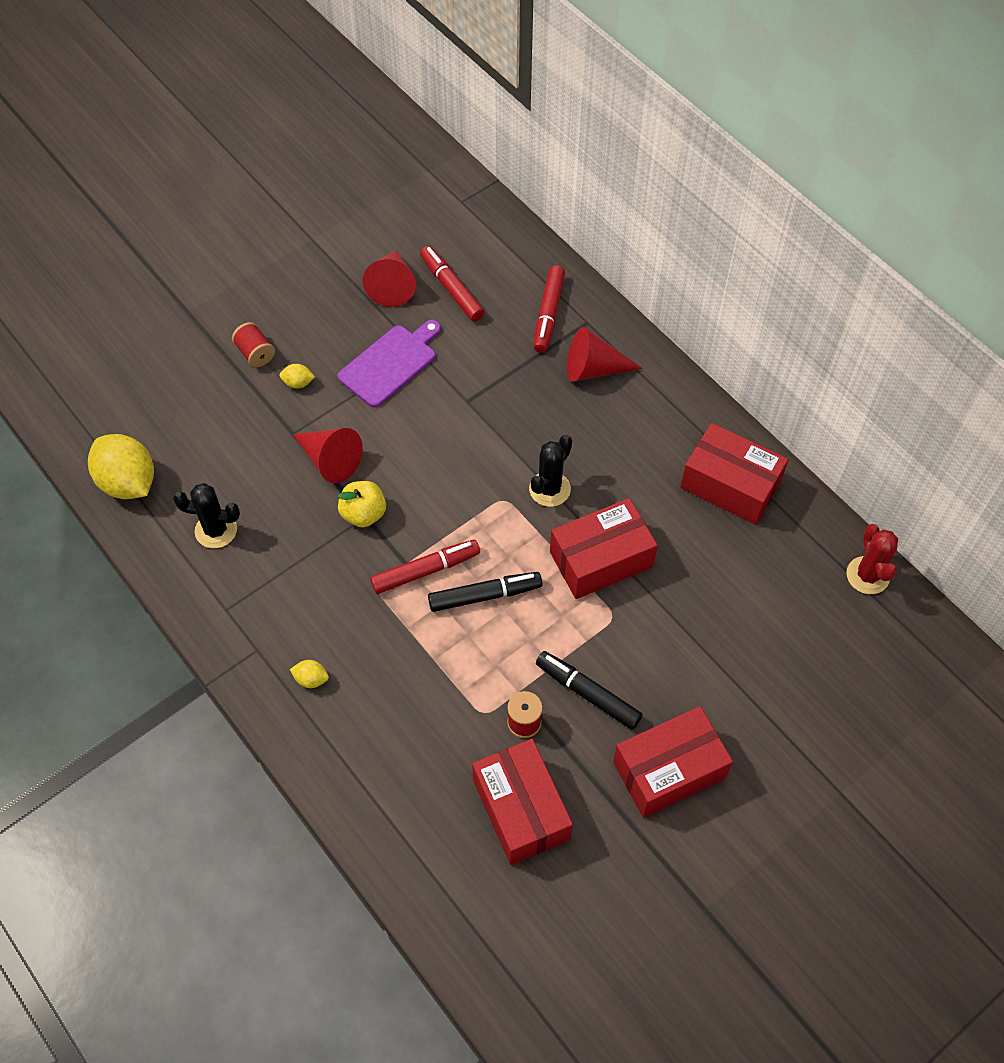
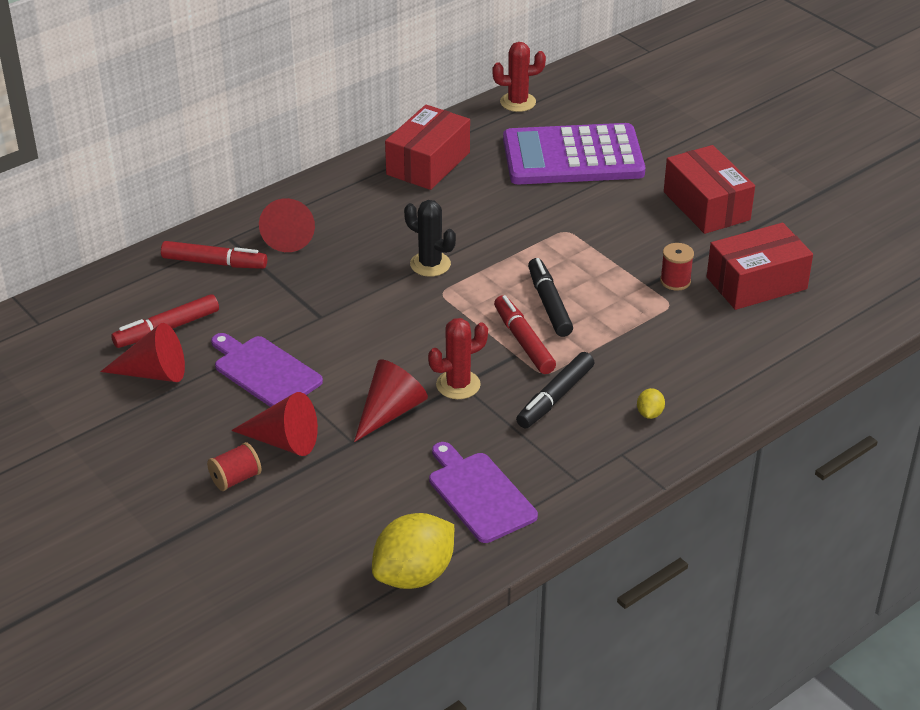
camera: 90 degrees left, 20 degrees down
black cactus [173,483,240,548] -> purple cutting board [429,442,538,543]
yellow lemon [280,364,315,389] -> red cone [231,392,318,456]
yellow apple [338,481,386,527] -> red cactus [428,318,488,399]
black marker [536,651,643,730] -> black marker moved to [516,352,594,428]
red box [550,498,658,599] -> none
none -> purple calculator [503,123,645,184]

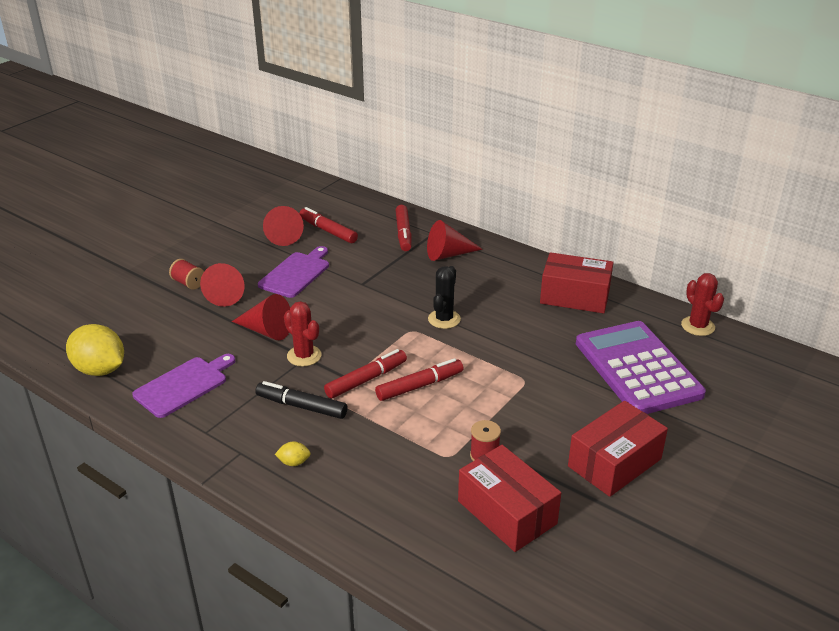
camera: 75 degrees right, 5 degrees down
black marker [528,258,573,337] -> red marker [375,358,464,401]

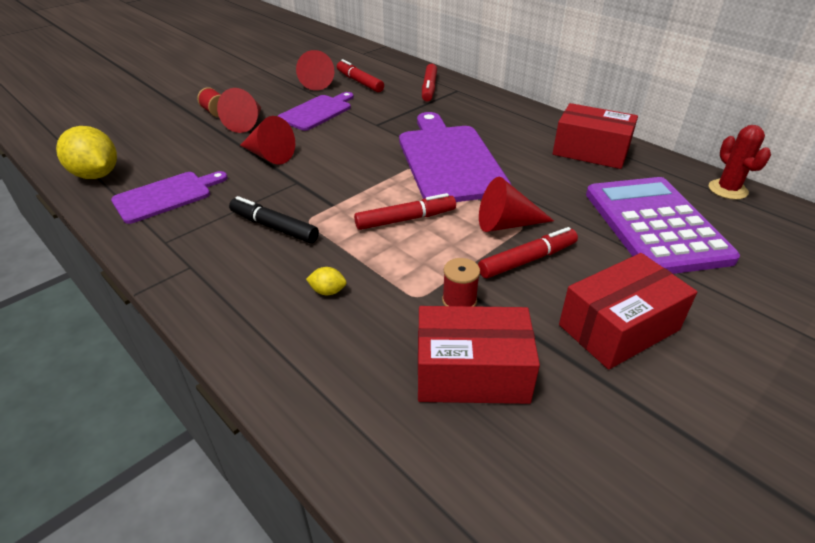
camera: 10 degrees right, 5 degrees up
yellow lemon [275,441,311,466] -> yellow lemon moved to [306,267,347,295]
red cactus [284,301,321,366] -> none
red marker [324,349,407,398] -> red marker moved to [478,227,578,278]
red cone [427,220,483,261] -> red cone moved to [479,177,554,232]
black cactus [428,266,461,329] -> purple cutting board [399,112,511,202]
red box [458,445,561,552] -> red box turned 60 degrees counterclockwise [418,306,540,404]

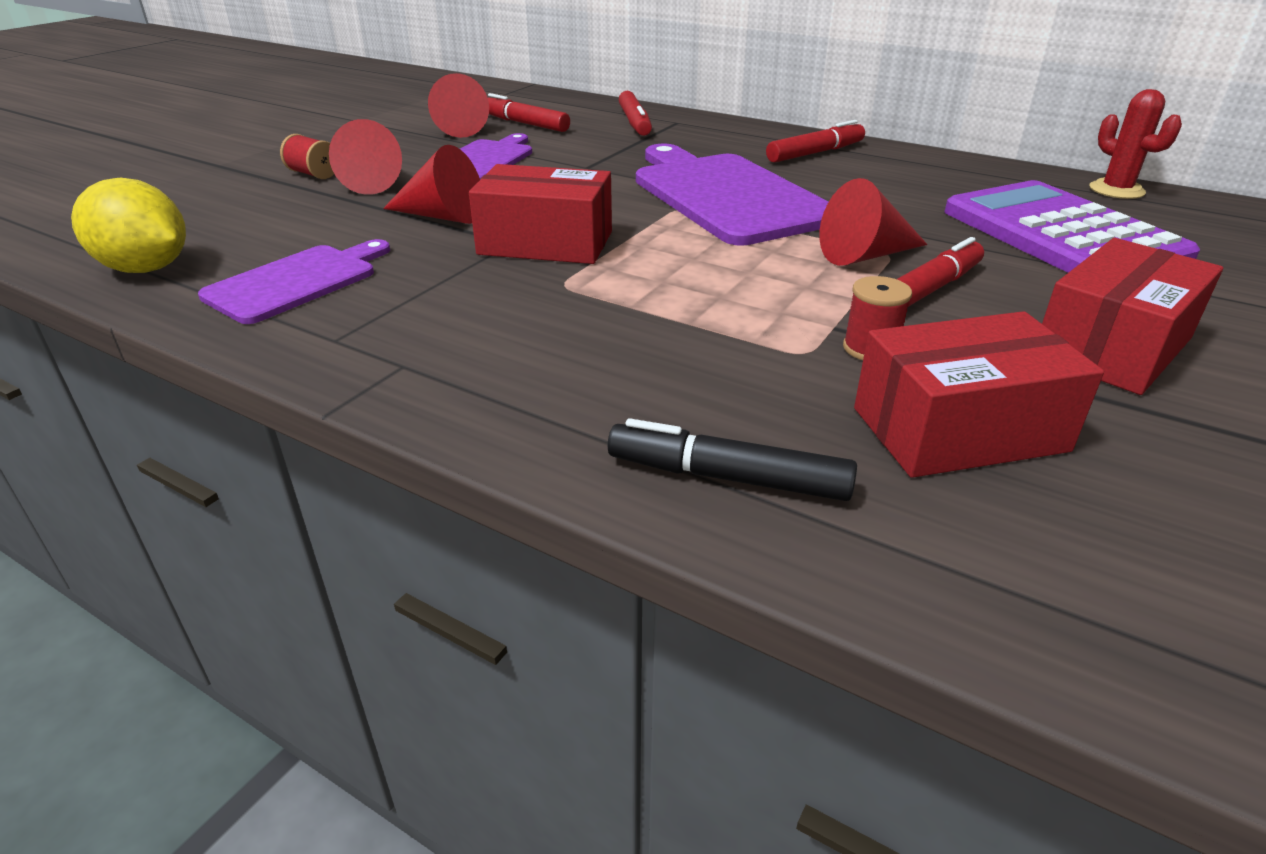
camera: 15 degrees left, 5 degrees down
black marker [229,196,319,243] -> black marker moved to [608,418,857,501]
yellow lemon [306,267,347,295] -> none
red marker [354,193,456,230] -> red marker moved to [766,120,865,163]
red box [553,103,638,169] -> red box moved to [469,164,612,264]

